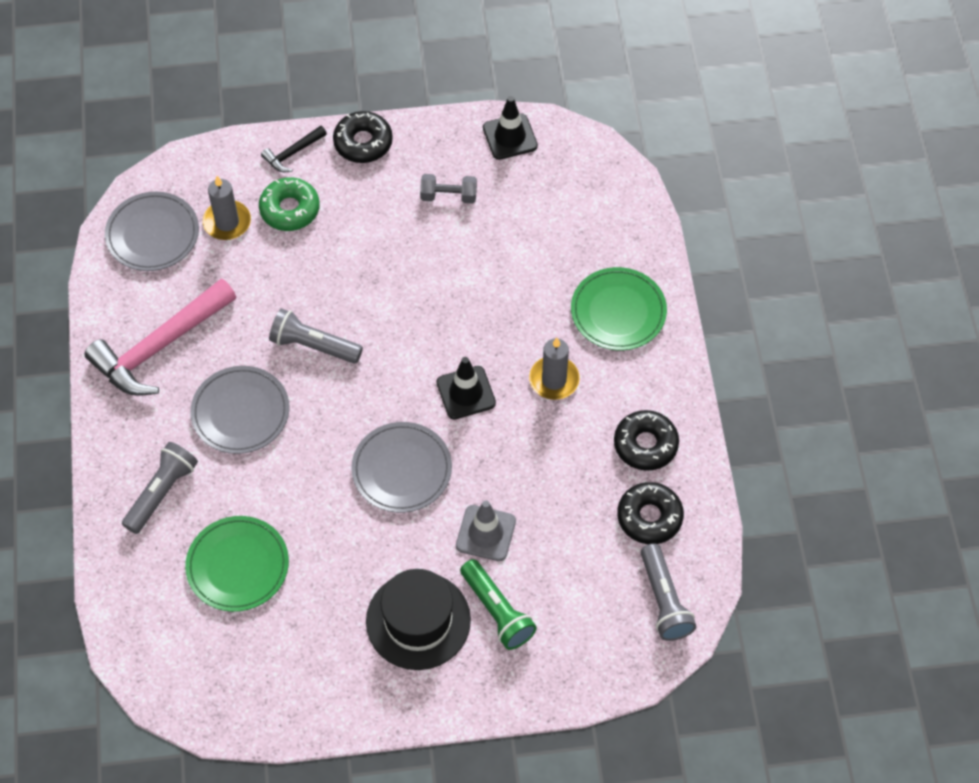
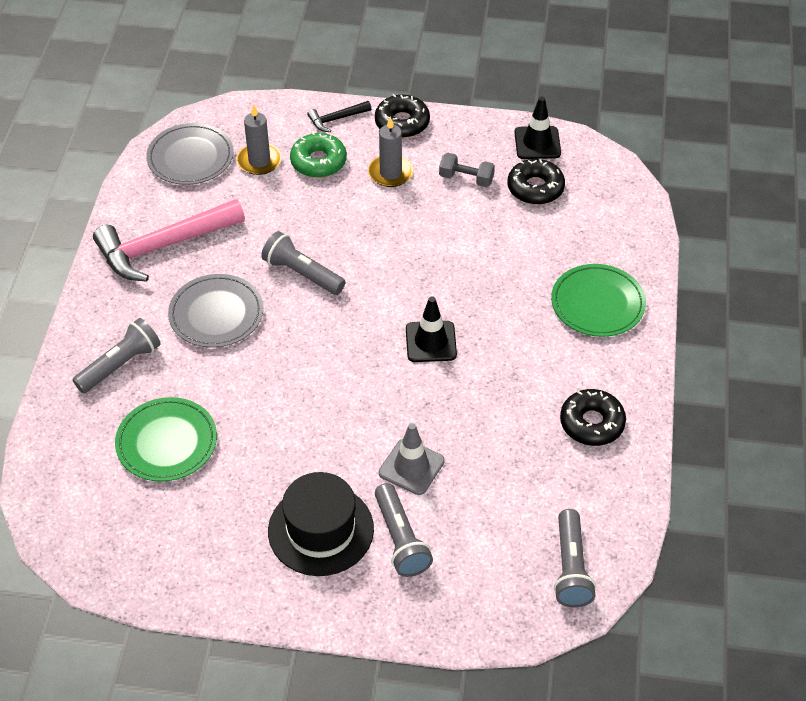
camera: 15 degrees right, 10 degrees down
grey plate [351,422,452,513] -> none
green flashlight [460,559,537,650] -> grey flashlight [375,483,433,577]
grey candle [529,338,580,400] -> grey candle moved to [368,117,413,187]
black donut [617,482,684,544] -> black donut moved to [508,159,565,205]

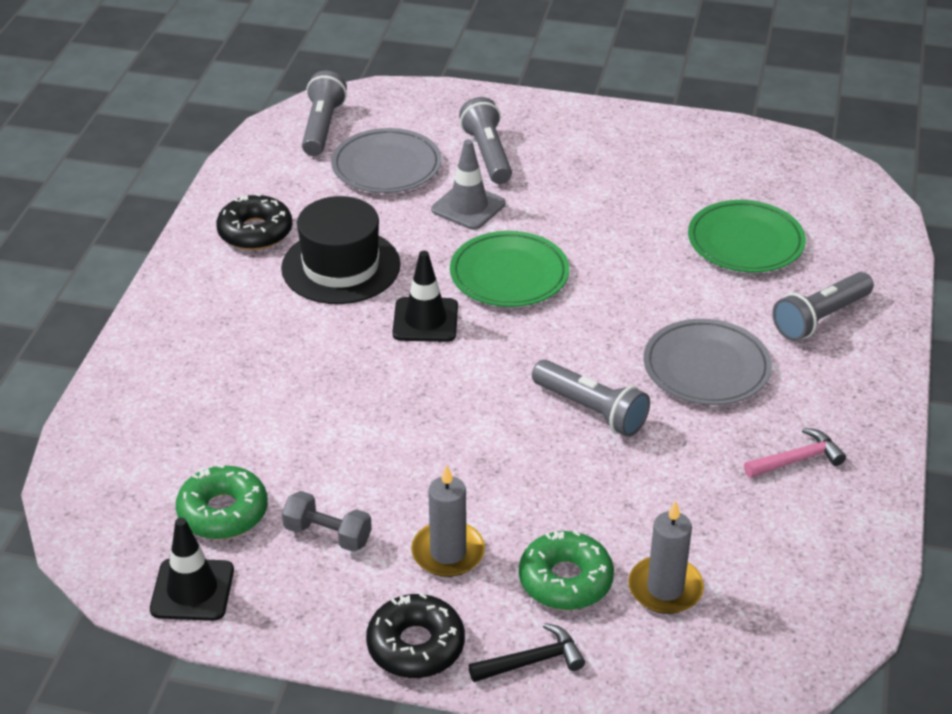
camera: 175 degrees left, 10 degrees down
pink hammer [93,199,245,282] -> pink hammer [744,428,846,478], size x0.46
grey plate [146,123,234,185] -> grey plate moved to [331,128,442,193]
black hat [268,472,374,576] -> black hat moved to [281,196,401,304]
black donut [508,159,565,205] -> green donut [176,464,268,539]
green plate [551,264,646,337] -> green plate moved to [450,231,569,307]

